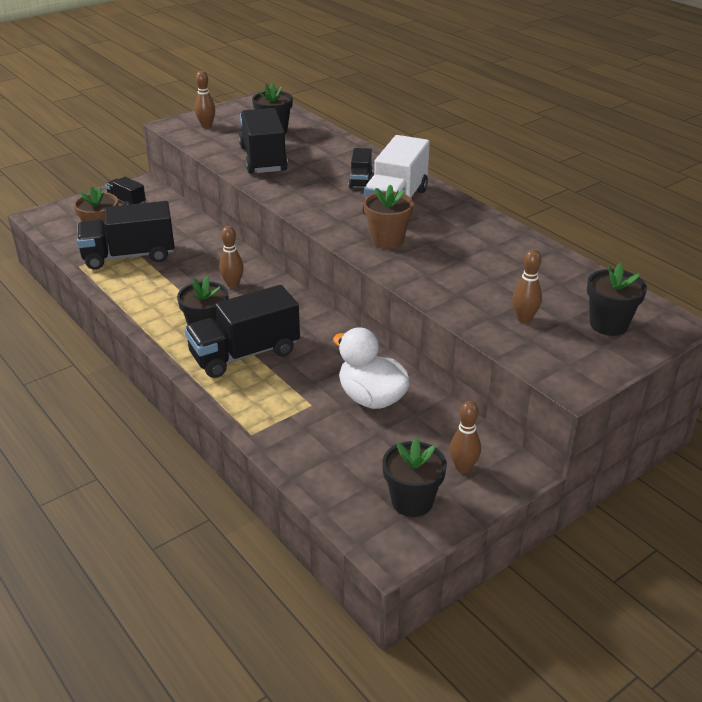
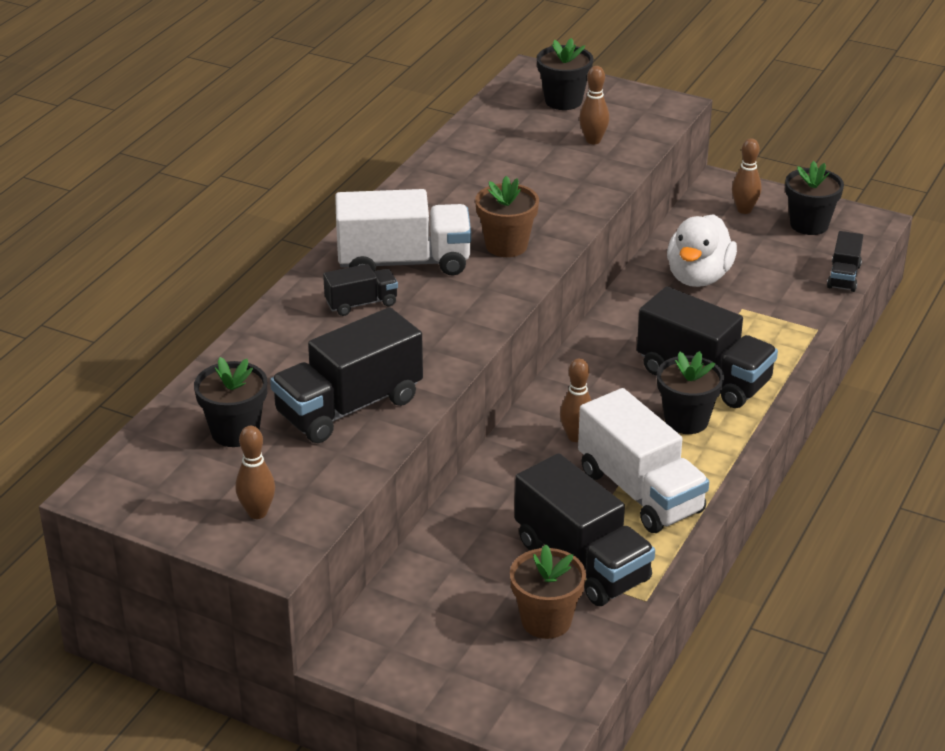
camera: 115 degrees left, 0 degrees up
black truck [105,177,146,205] -> black truck moved to [827,231,863,292]
none -> white truck [578,388,709,533]

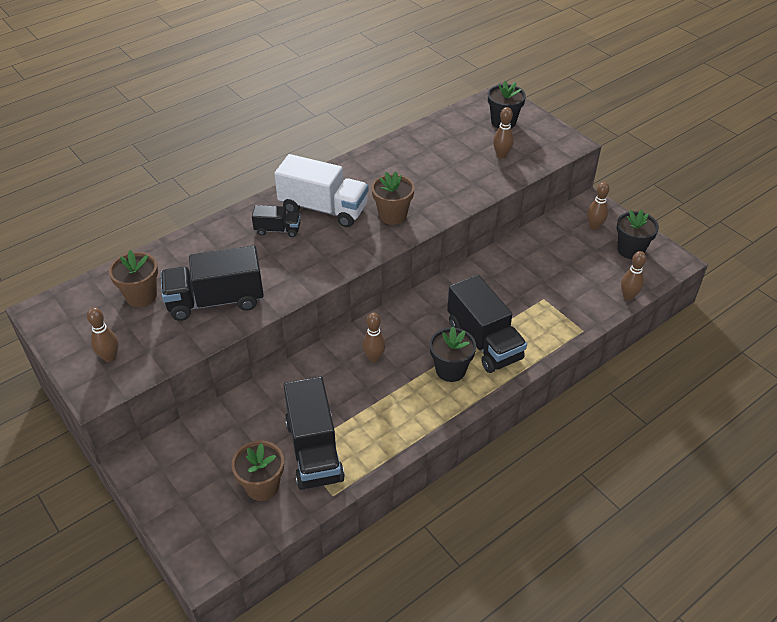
camera: 25 degrees right, 10 degrees up
black flower pot [194,357,267,447] -> brown flower pot [109,250,158,307]
white truck [578,388,709,533] -> none
white duck [667,214,737,287] -> none
black truck [827,231,863,292] -> brown bowling pin [621,251,646,300]

